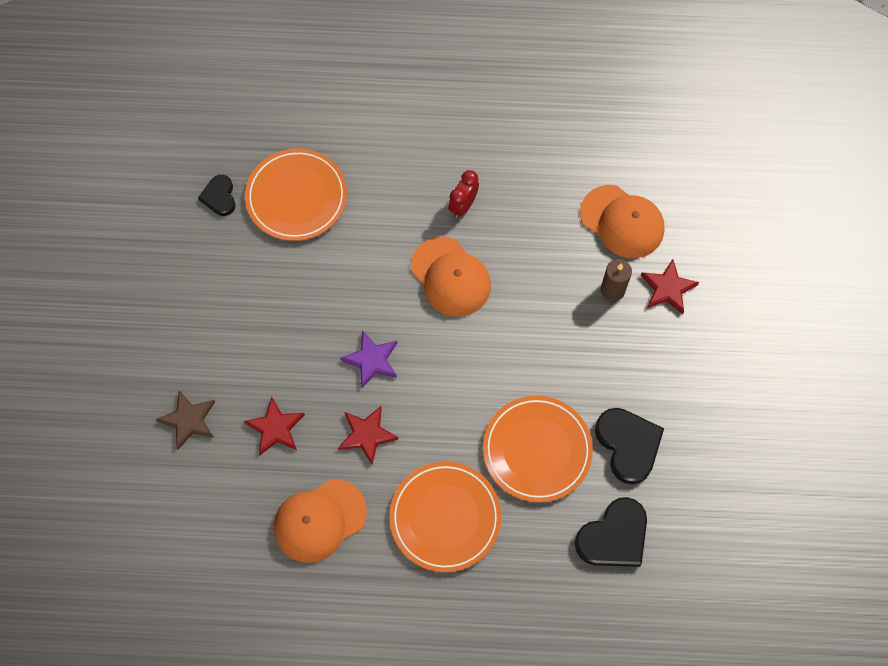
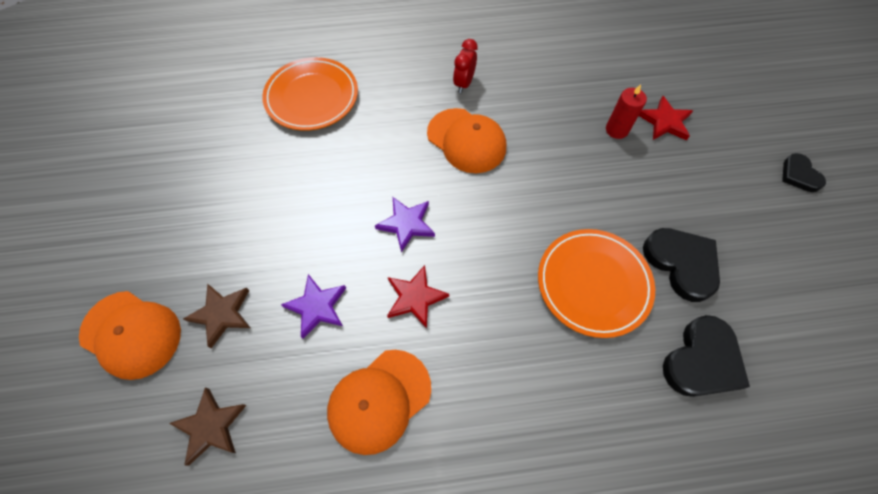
camera: 10 degrees left, 5 degrees down
black heart [198,175,236,216] -> black heart moved to [782,153,826,192]
red star [244,397,305,455] -> purple star [281,274,346,339]
orange plate [389,462,501,572] -> none
orange cap [580,185,665,258] -> orange cap moved to [79,291,181,380]
brown candle [601,259,632,301] -> red candle [606,84,647,139]
none -> brown star [169,387,246,465]

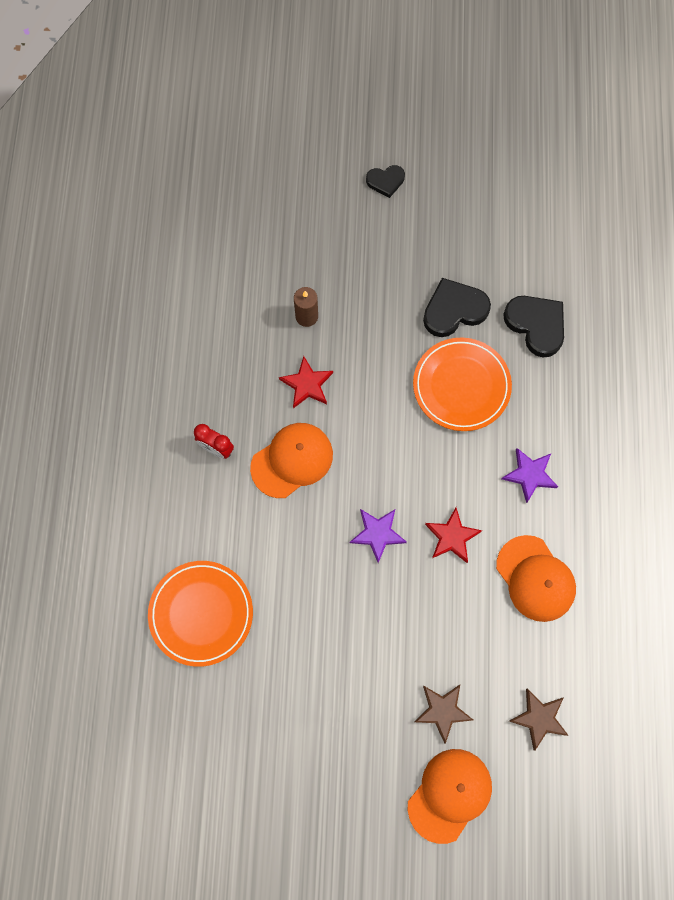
camera: 80 degrees left, 10 degrees up
purple star [281,274,346,339] -> purple star moved to [502,448,558,503]
red candle [606,84,647,139] -> brown candle [294,287,318,327]
red star [639,96,693,141] -> red star moved to [279,356,333,408]

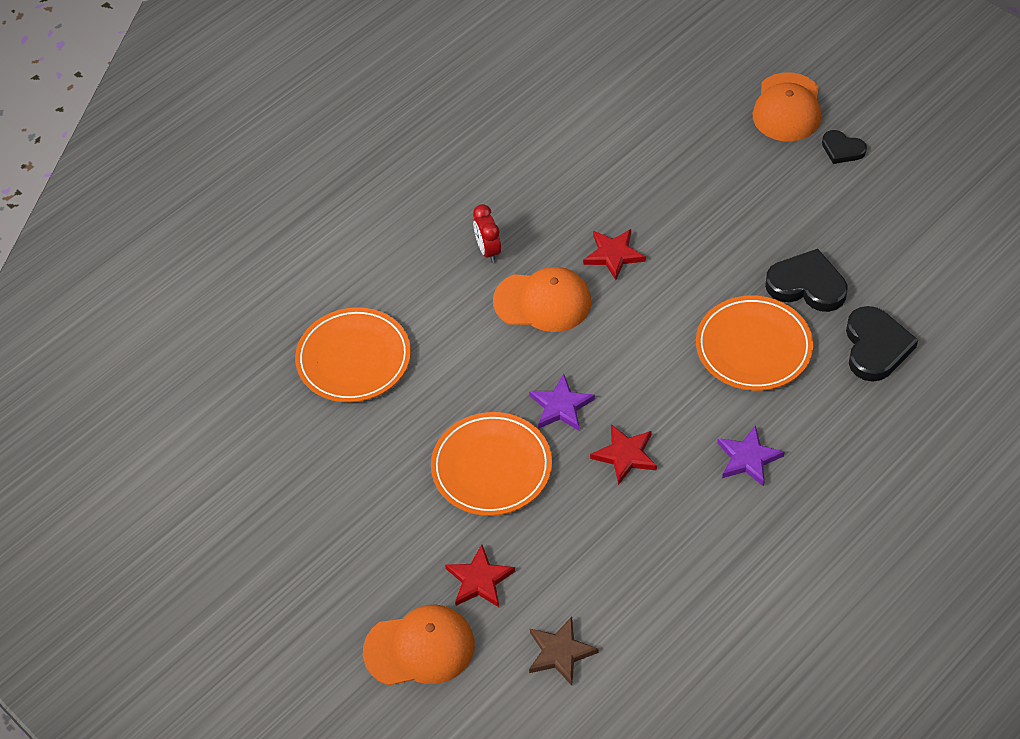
camera: 45 degrees right, 20 degrees down
brown candle [294,287,318,327] -> none
brown star [414,685,473,744] -> red star [445,544,515,607]
orange cap [496,535,576,622] -> orange cap moved to [752,72,821,141]
none -> orange plate [431,412,552,516]

